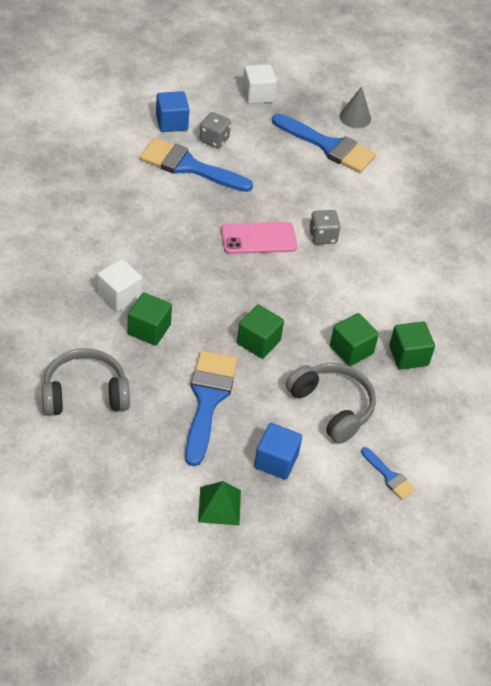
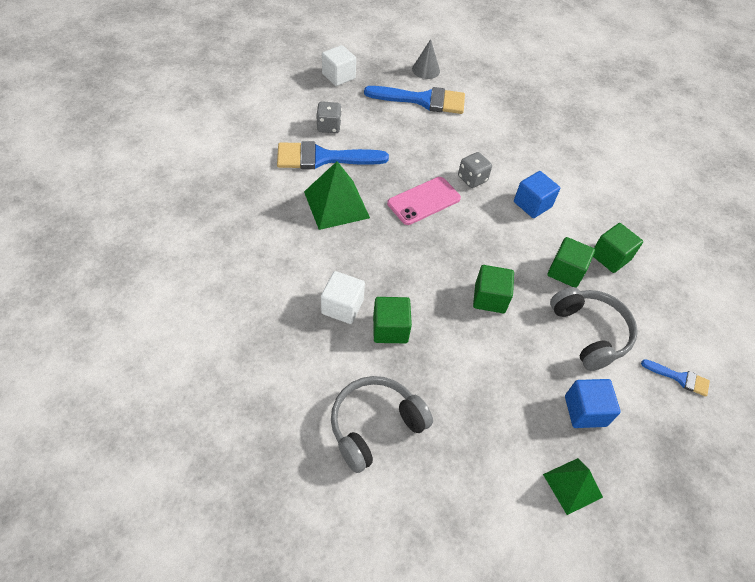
camera: 25 degrees left, 5 degrees up
blue cube [156,91,190,132] -> blue cube moved to [514,171,560,218]
blue brush [185,351,237,466] -> none
grey headphones [286,363,376,444] -> grey headphones turned 45 degrees clockwise [550,287,638,371]
none -> green pyramid [304,161,370,230]

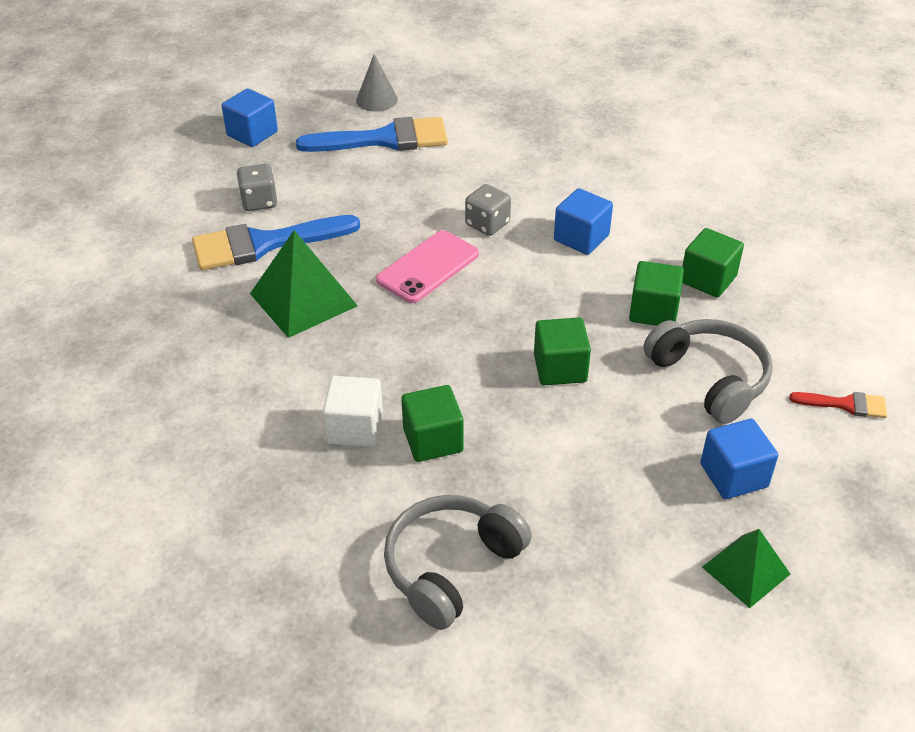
camera: 10 degrees left, 10 degrees down
white cube [322,45,356,86] -> blue cube [221,88,278,147]
blue brush [641,359,710,397] -> red brush [789,392,887,418]

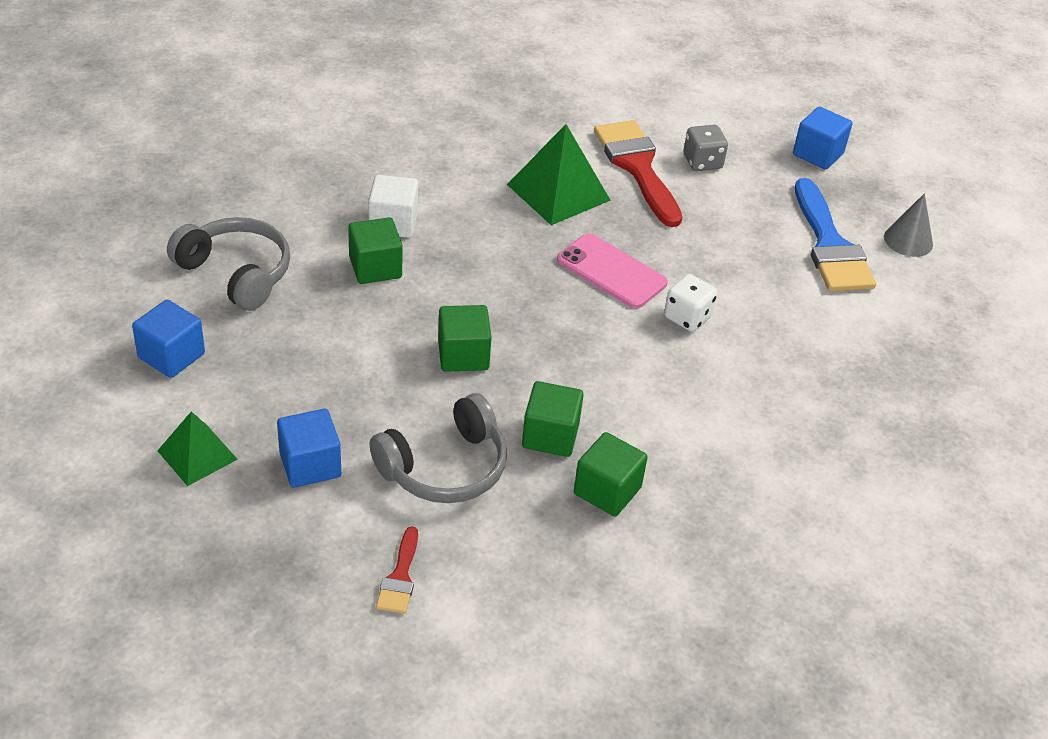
camera: 85 degrees right, 0 degrees up
blue brush [192,215,360,270] -> red brush [594,120,682,227]
grey dice [465,184,511,236] -> white dice [664,274,717,332]
blue cube [554,188,613,255] -> blue cube moved to [132,300,205,378]

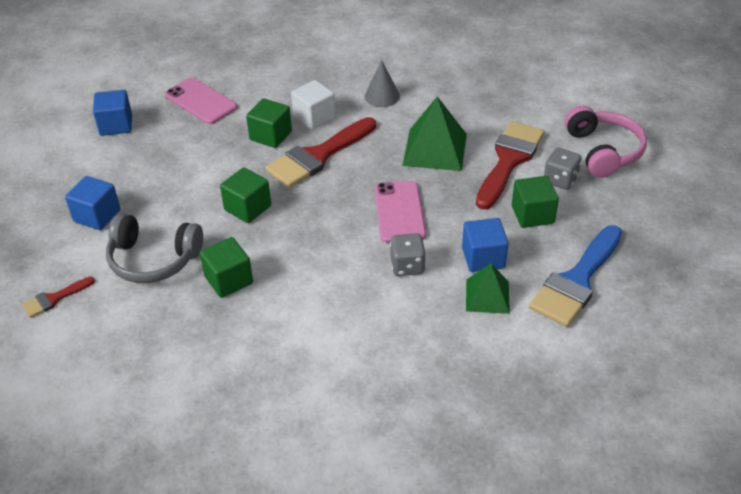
camera: 50 degrees right, 0 degrees up
green pyramid [157,411,238,486] -> green pyramid moved to [466,264,510,314]
grey headphones [167,217,290,311] -> pink phone [165,78,237,124]
green cube [574,432,648,517] -> green cube moved to [512,176,559,228]
white dice [664,274,717,332] -> grey dice [390,233,426,276]
blue cube [793,107,853,169] -> blue cube moved to [462,218,508,272]
grey cone [884,193,933,257] -> grey cone moved to [364,60,400,107]
none -> red brush [266,117,376,188]
none -> pink headphones [565,106,647,178]

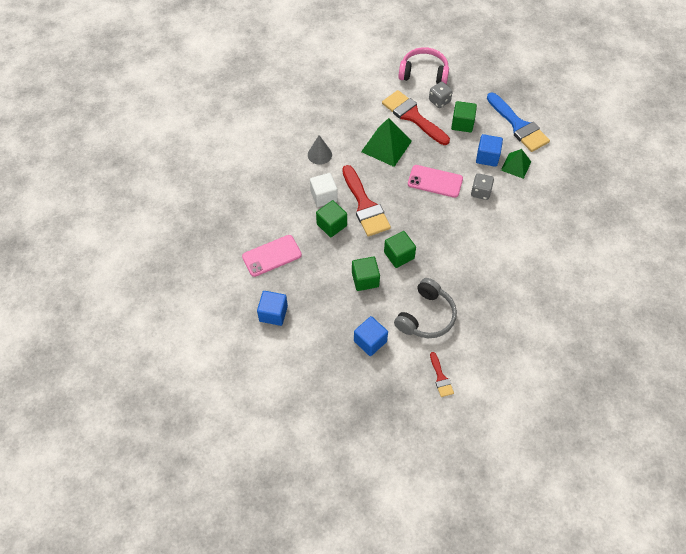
camera: 70 degrees left, 15 degrees up
green cube [200,237,253,298] -> green cube moved to [352,257,380,291]

